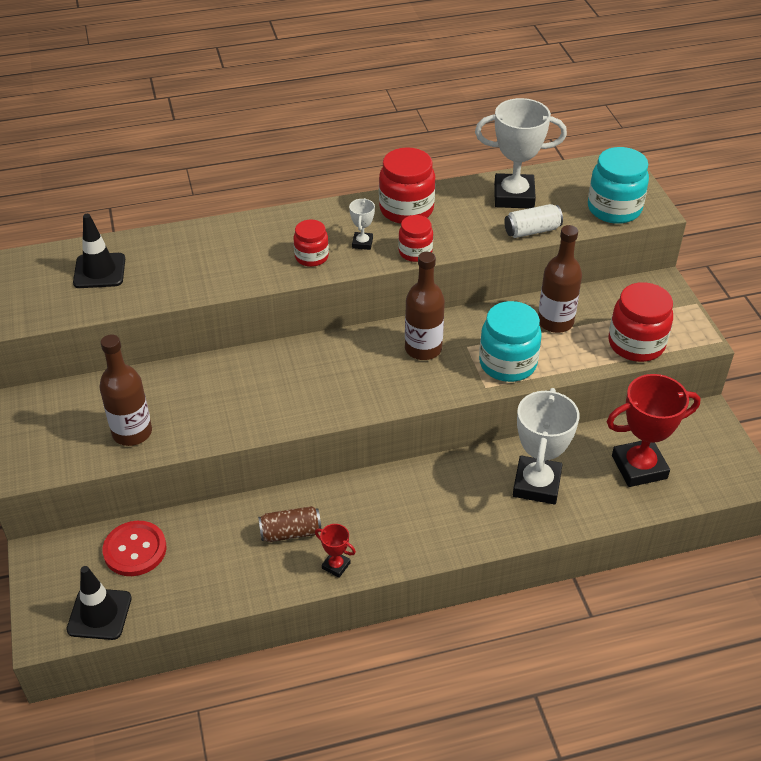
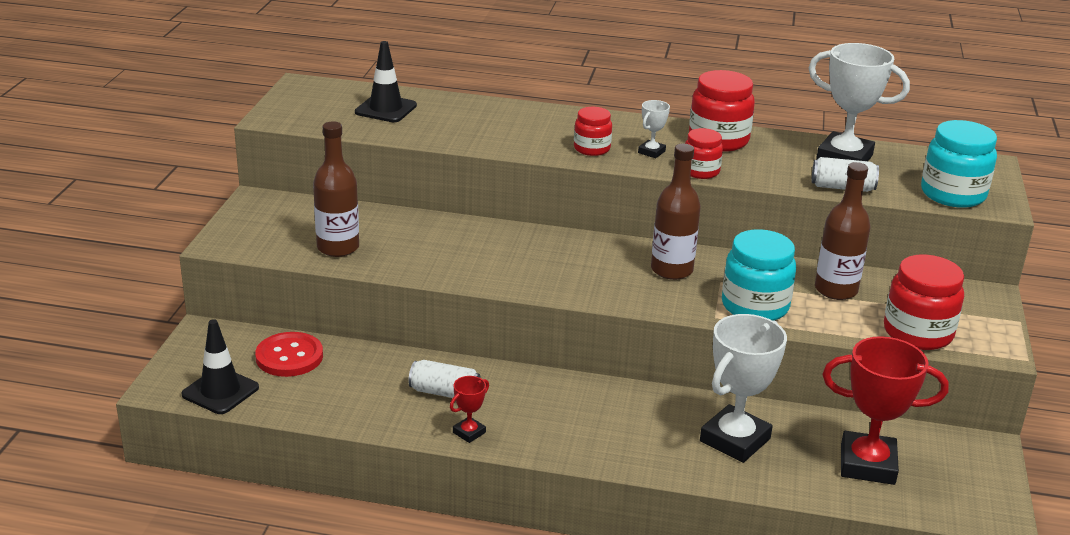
camera: 25 degrees right, 15 degrees down
brown can [258,506,321,542] -> white can [408,360,481,398]
red trophy [315,524,356,578] -> red trophy turned 75 degrees clockwise [450,376,489,443]

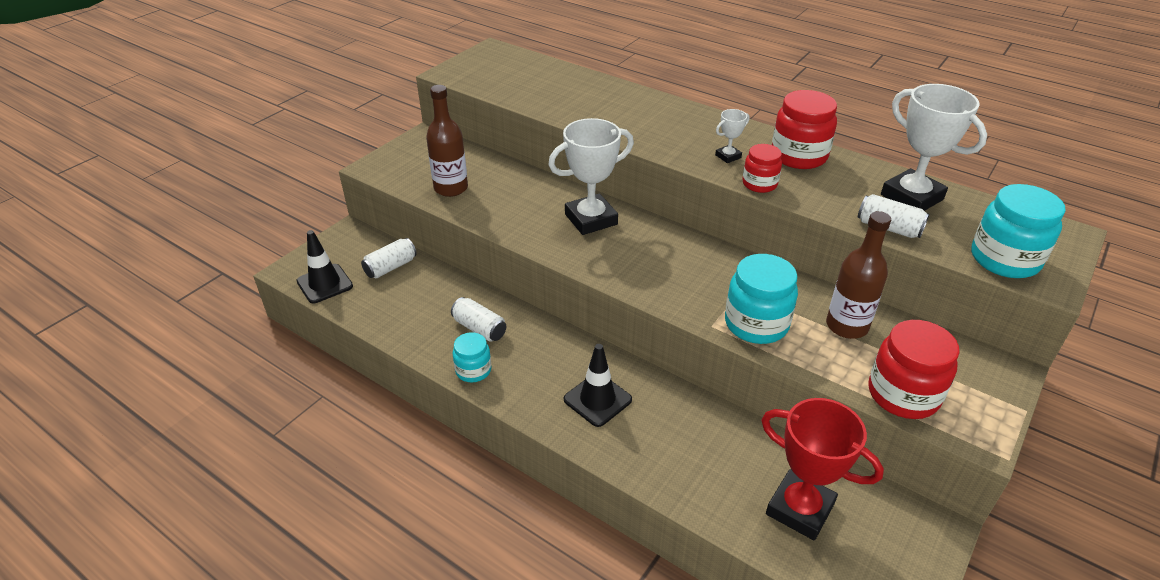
camera: 25 degrees right, 10 degrees up
red button [255,332,323,377] -> white can [361,238,417,278]
black traffic cone [355,41,417,122] -> black traffic cone moved to [564,344,632,427]
red trophy [450,376,489,443] -> turquoise jar [453,332,491,382]
red jar [574,107,612,156] -> none
brown bottle [651,144,701,280] -> none
white trophy [700,314,787,463] -> white trophy moved to [548,118,634,235]

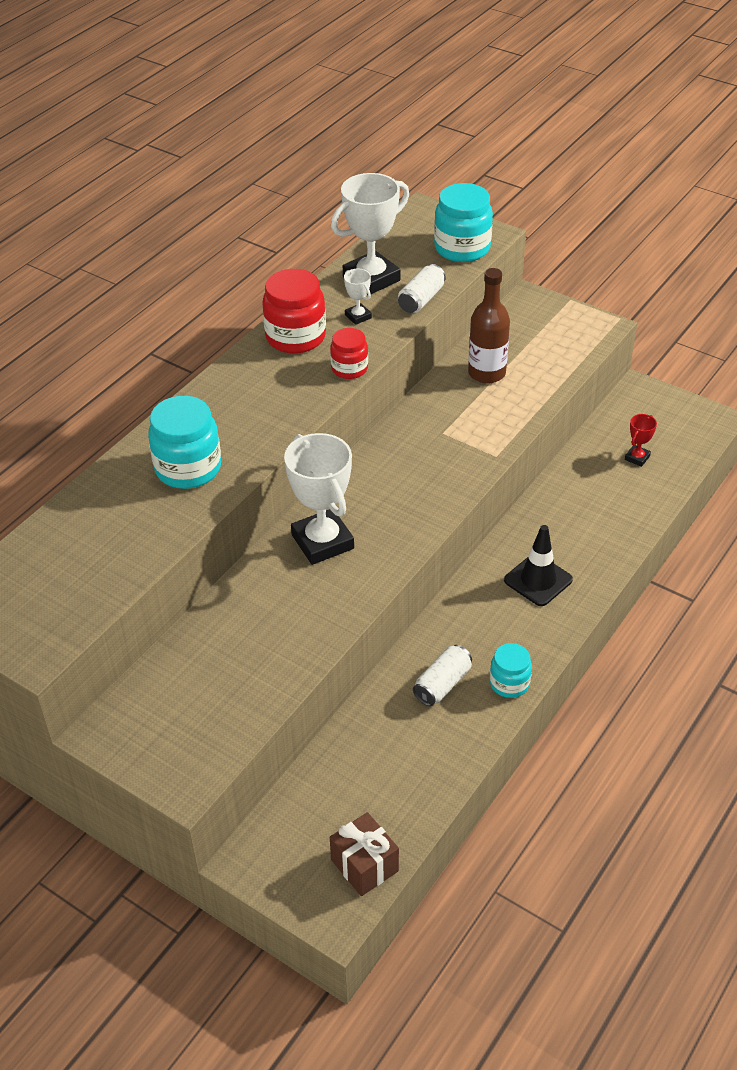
camera: 90 degrees left, 5 degrees up
black traffic cone [296,230,353,304] -> brown gift [330,812,399,896]
white can [361,238,417,278] -> none
brown bottle [426,85,468,197] -> none
white trophy [715,109,749,163] -> white trophy moved to [344,269,372,325]
turquoise jar [725,254,798,344] -> turquoise jar moved to [148,396,221,489]
red trophy [761,398,884,540] -> red trophy [625,414,657,467], size x0.46
red jar [868,320,960,419] -> none

